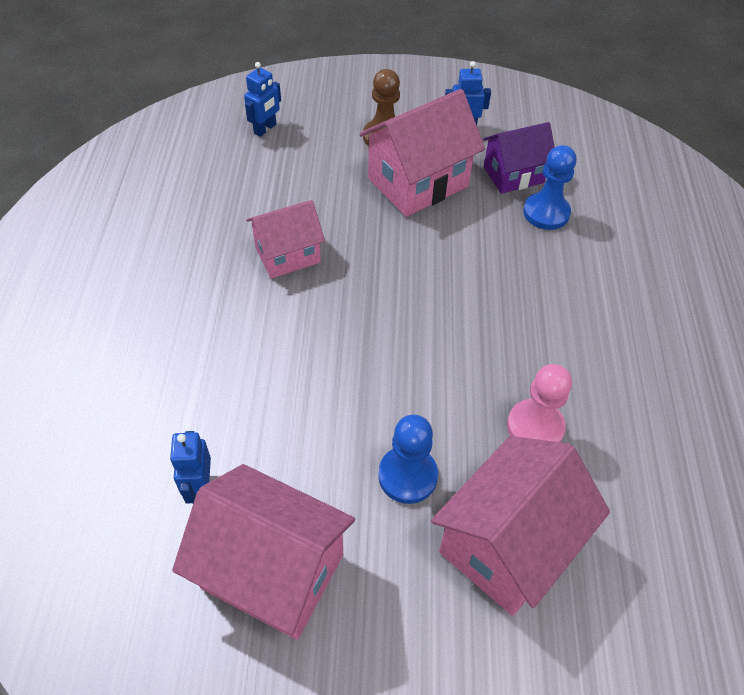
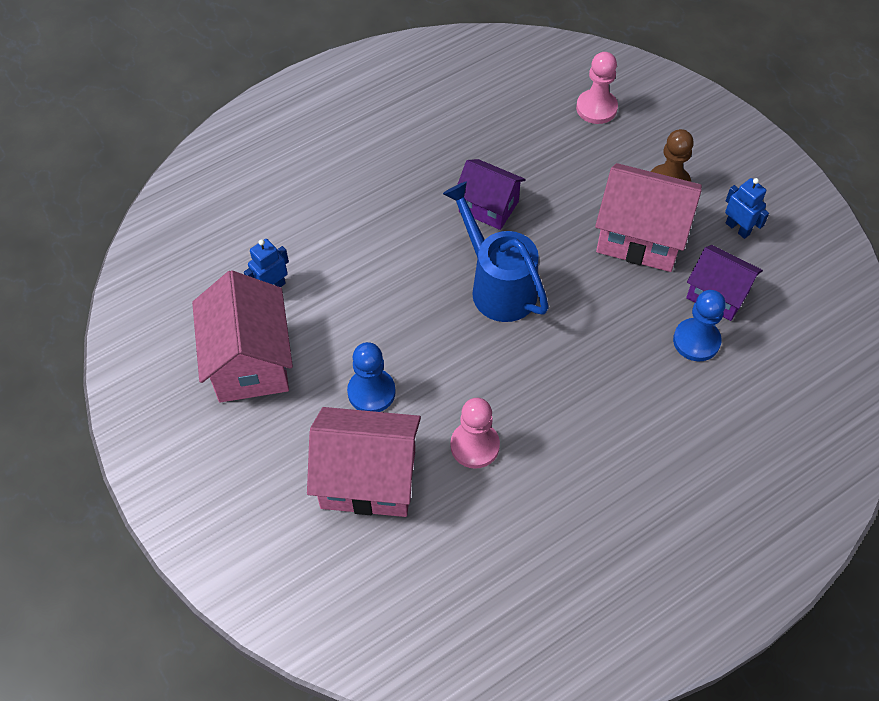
camera: 55 degrees right, 5 degrees up
blue robot [244,62,281,137] -> pink pawn [576,52,618,124]
pink house [246,200,325,278] -> purple house [457,159,526,230]
none -> blue watering can [443,181,549,322]

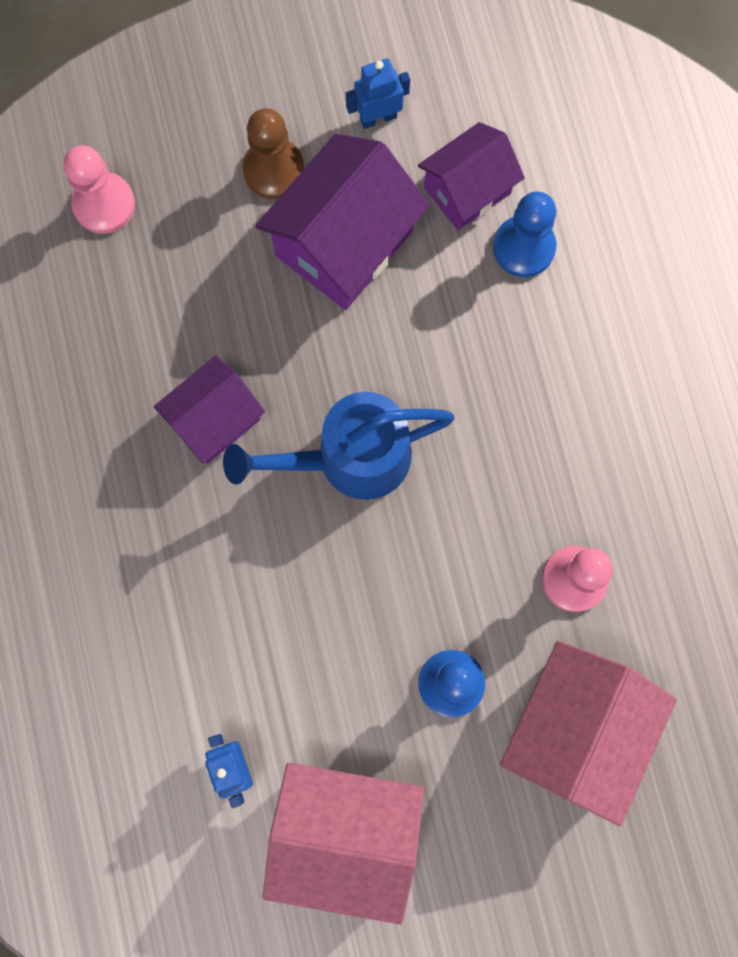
camera: 70 degrees left, 20 degrees up
pink house [595,163,702,272] -> purple house [255,134,430,310]

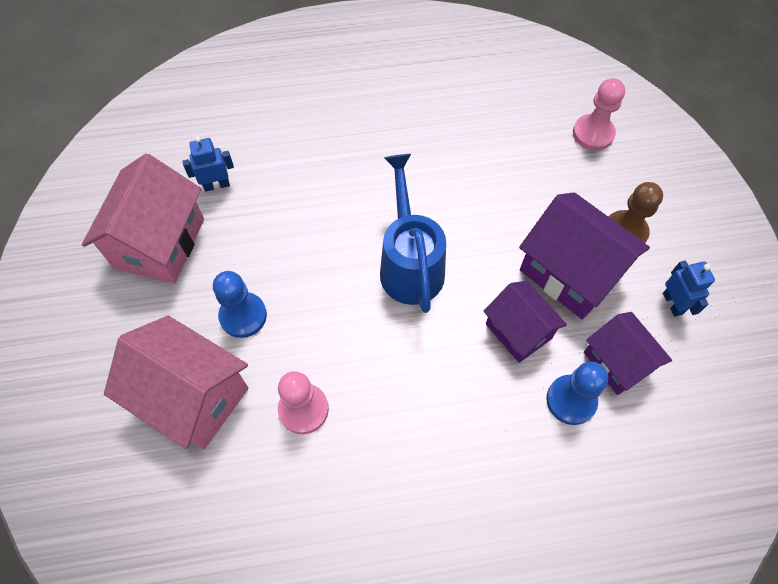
camera: 95 degrees right, 15 degrees down
purple house [154,355,265,464] -> purple house moved to [484,281,567,363]

